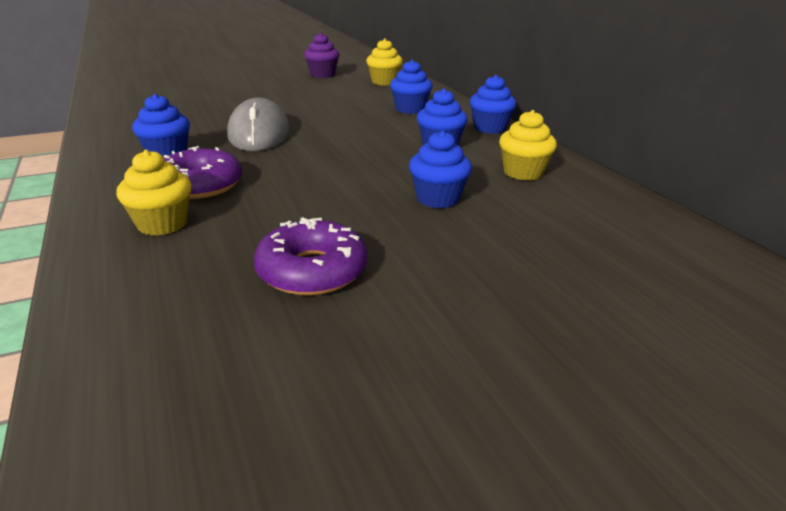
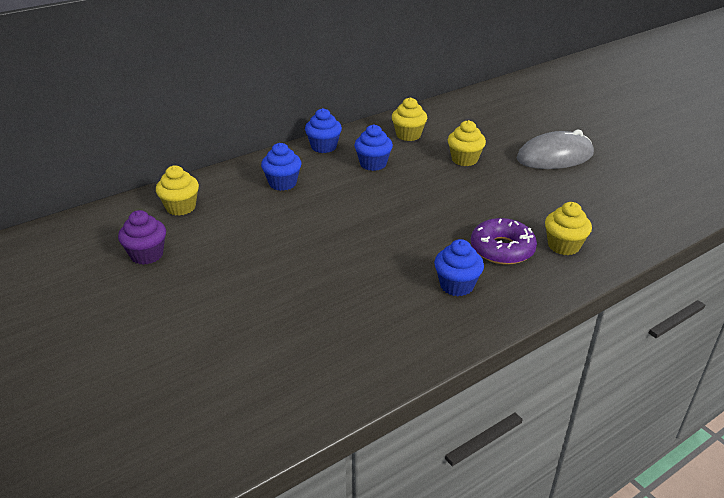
camera: 100 degrees left, 5 degrees up
grey mouse [227,98,289,151] -> grey mouse moved to [517,130,594,169]
purple donut [254,217,367,296] -> none
blue cupcake [409,130,472,208] -> yellow cupcake [448,120,486,166]

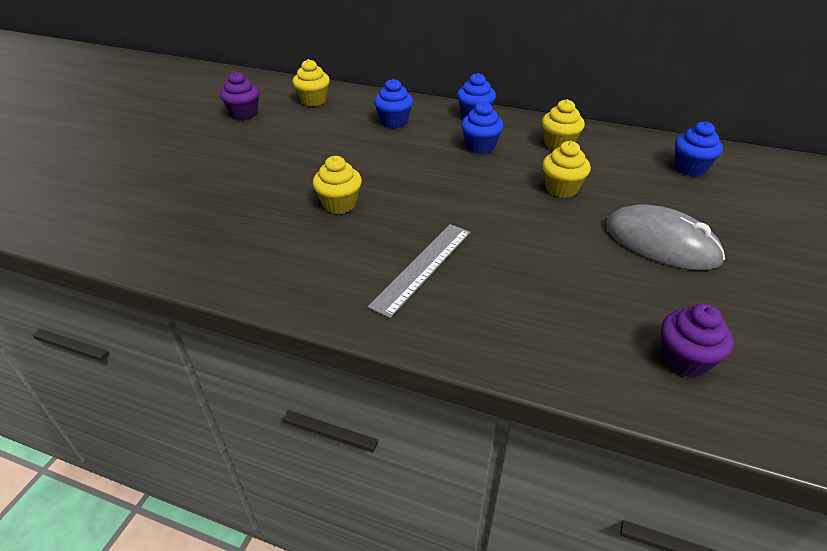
camera: 55 degrees right, 5 degrees up
blue cupcake [434,239,484,296] -> blue cupcake moved to [675,121,723,176]
purple donut [471,218,537,265] -> grey ruler [367,224,471,318]
yellow cupcake [545,202,592,255] -> yellow cupcake moved to [313,156,362,214]
none -> purple cupcake [661,304,734,378]

